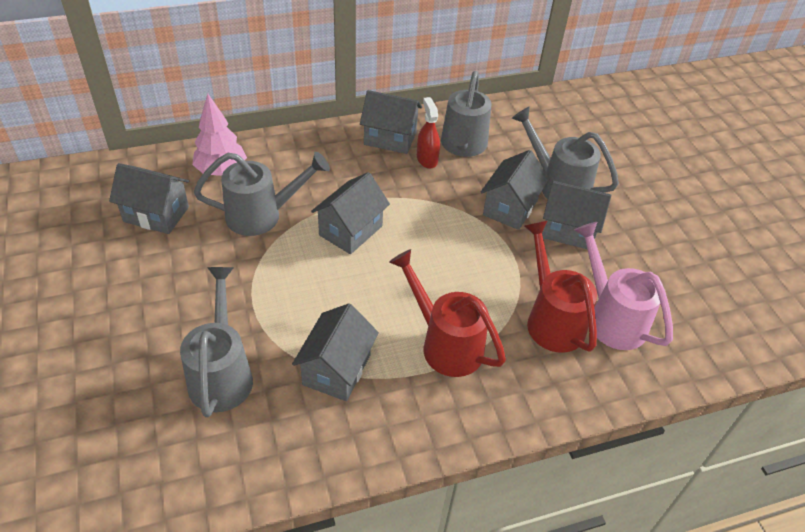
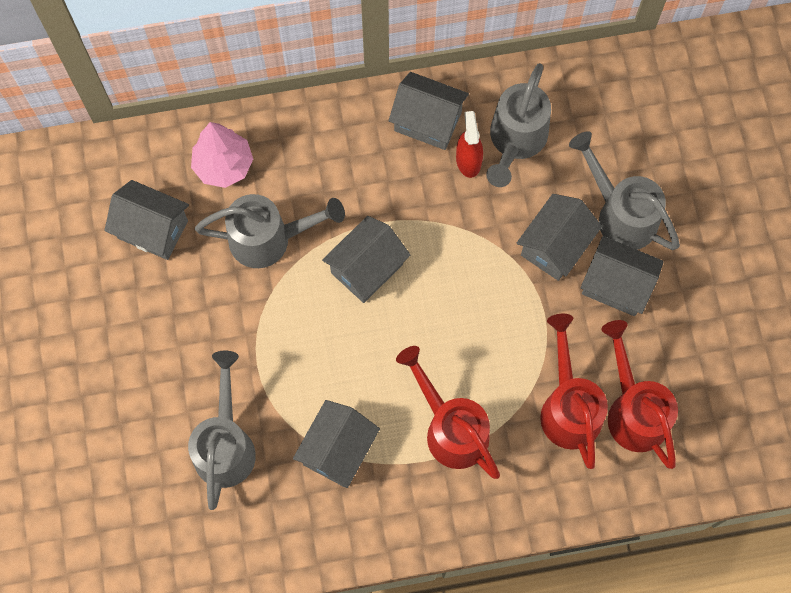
camera: 10 degrees right, 25 degrees up
pink watering can [574,222,673,350] -> red watering can [601,320,678,469]

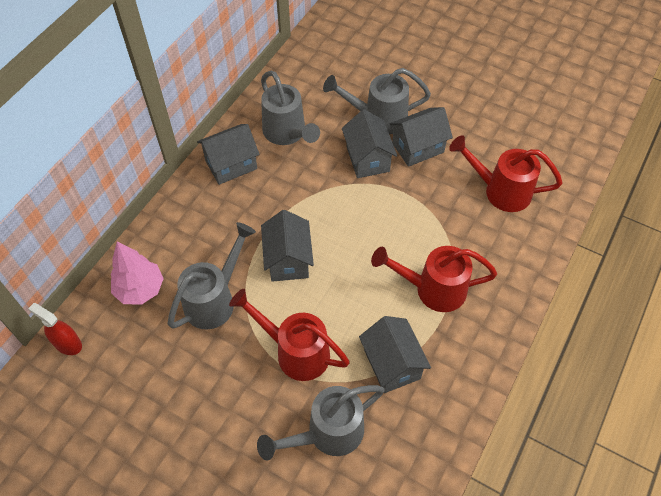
camera: 50 degrees left, 15 degrees down
grey house [104,180,189,260] -> none
grey watering can [188,351,256,510] -> grey watering can turned 75 degrees counterclockwise [257,385,384,461]
red spray bottle [456,111,483,178] -> red spray bottle moved to [28,303,82,355]
red watering can [540,314,608,469] -> red watering can moved to [229,289,350,381]

